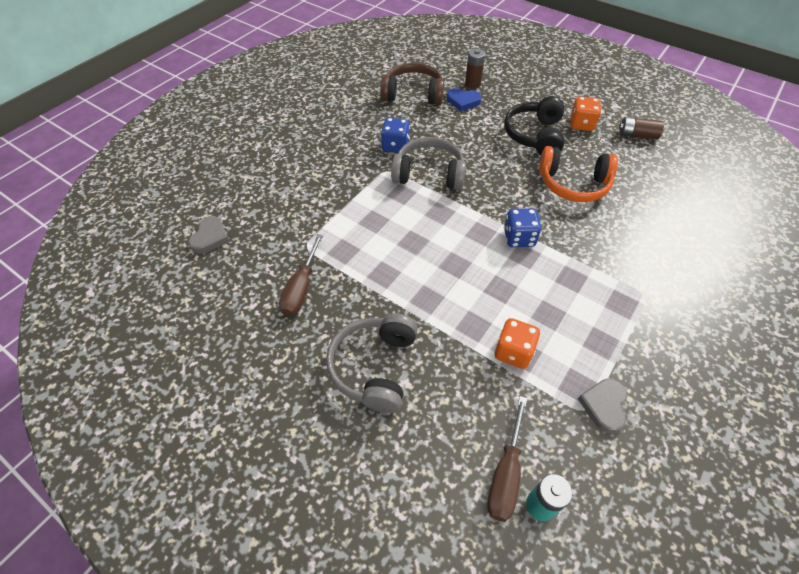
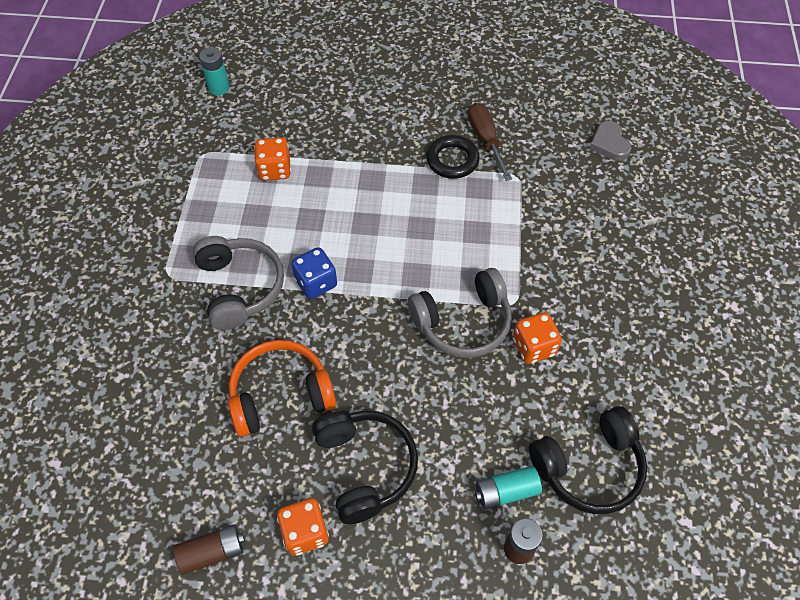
camera: 150 degrees right, 5 degrees up
grey headphones [326,313,418,413] -> grey headphones moved to [193,236,284,330]
brown headphones [380,63,444,105] -> black headphones [529,406,647,514]
blue dice [381,118,410,153] -> orange dice [513,312,562,364]
blue heart [447,88,482,111] -> turquoise battery [475,466,542,510]
brown screwdriver [487,396,527,522] -> none
grey heart [578,379,627,434] -> none
none -> black ring [426,135,480,179]

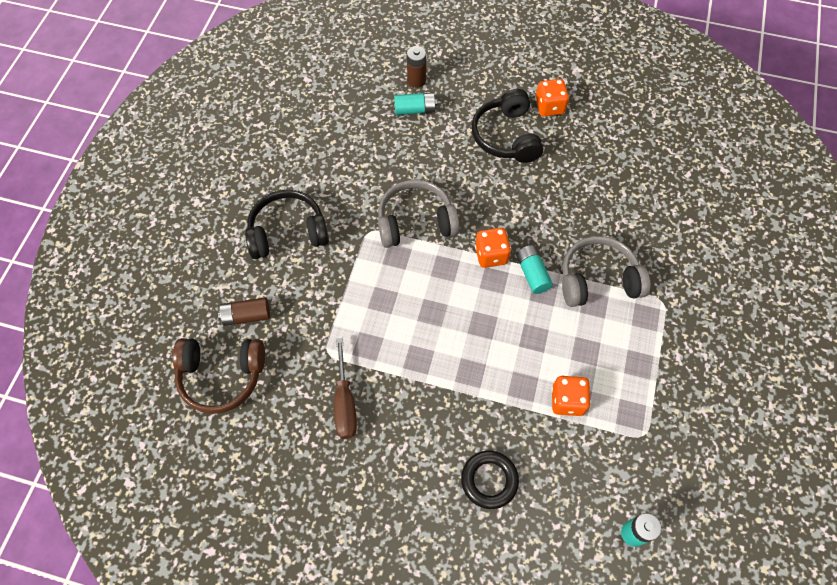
camera: 170 degrees left, 5 degrees up
brown battery [174,524,245,575] -> brown battery moved to [218,297,270,326]
grey headphones [193,236,284,330] -> grey headphones turned 90 degrees clockwise [562,236,650,307]
orange headphones [228,340,337,437] -> none
blue dice [291,247,337,299] -> turquoise battery [516,245,553,294]
black ring [426,135,480,179] -> black ring moved to [461,451,519,509]
orange dice [513,312,562,364] -> orange dice moved to [475,228,511,268]
black headphones [529,406,647,514] -> black headphones moved to [245,190,329,259]
grey heart [589,121,632,161] -> brown headphones [172,338,265,414]

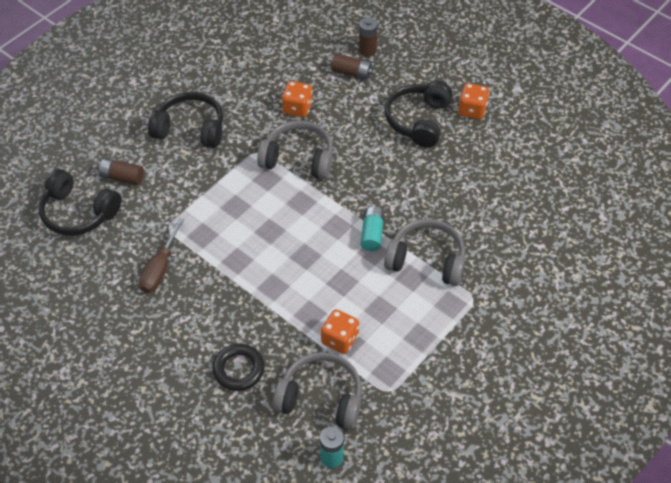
camera: 25 degrees right, 10 degrees down
brown headphones [172,338,265,414] -> black headphones [38,169,121,236]
turquoise battery [394,92,437,115] -> brown battery [332,54,373,80]
orange dice [475,228,511,268] -> orange dice moved to [282,81,313,117]
none -> grey headphones [273,352,362,430]

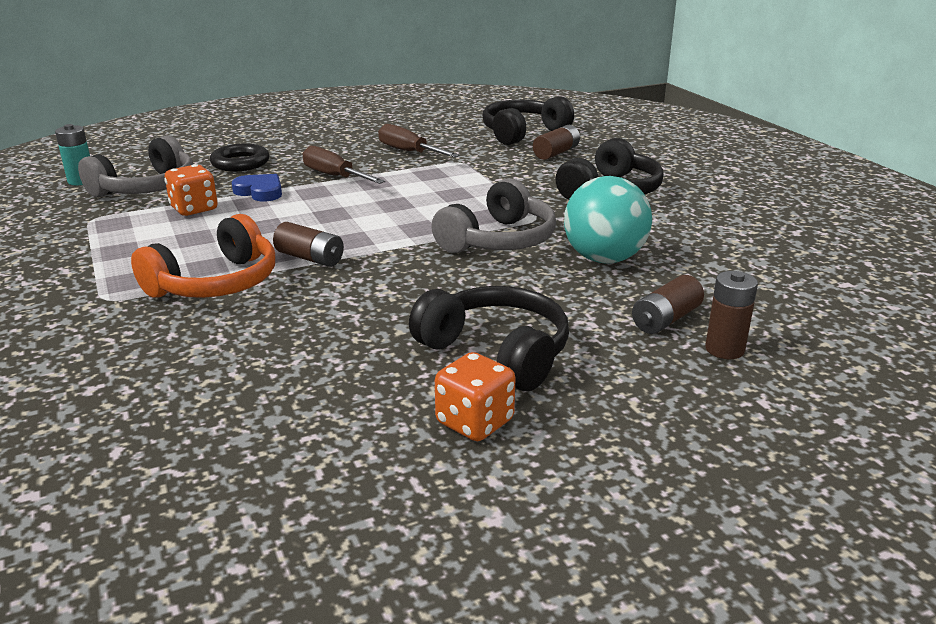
camera: 115 degrees right, 25 degrees down
orange dice [282,81,313,117] -> turquoise ball [564,176,652,263]
turquoise battery [361,206,384,251] -> brown battery [273,222,344,267]
grey headphones [384,219,465,286] -> orange headphones [131,214,275,298]
none -> blue heart [231,174,282,201]
none -> brown screwdriver [303,146,385,184]

